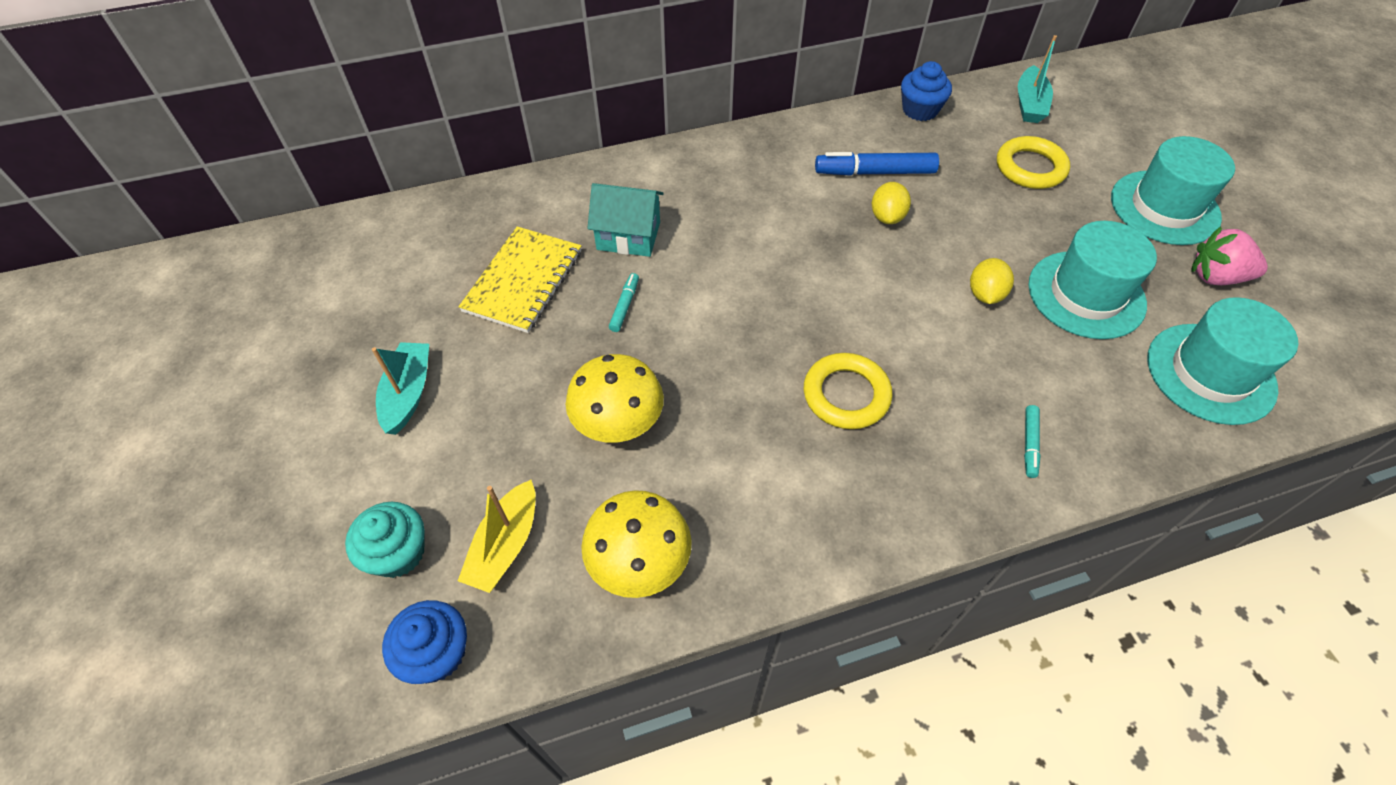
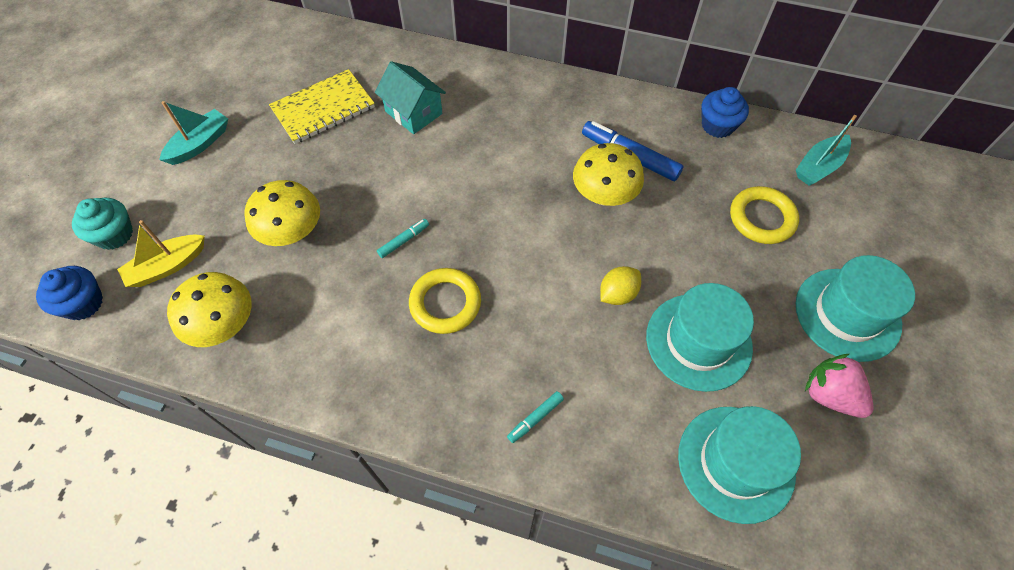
camera: 35 degrees right, 5 degrees up
turquoise marker [609,273,639,332] -> turquoise marker moved to [377,219,429,258]
yellow lemon [872,182,911,224] -> yellow mushroom [573,143,644,206]

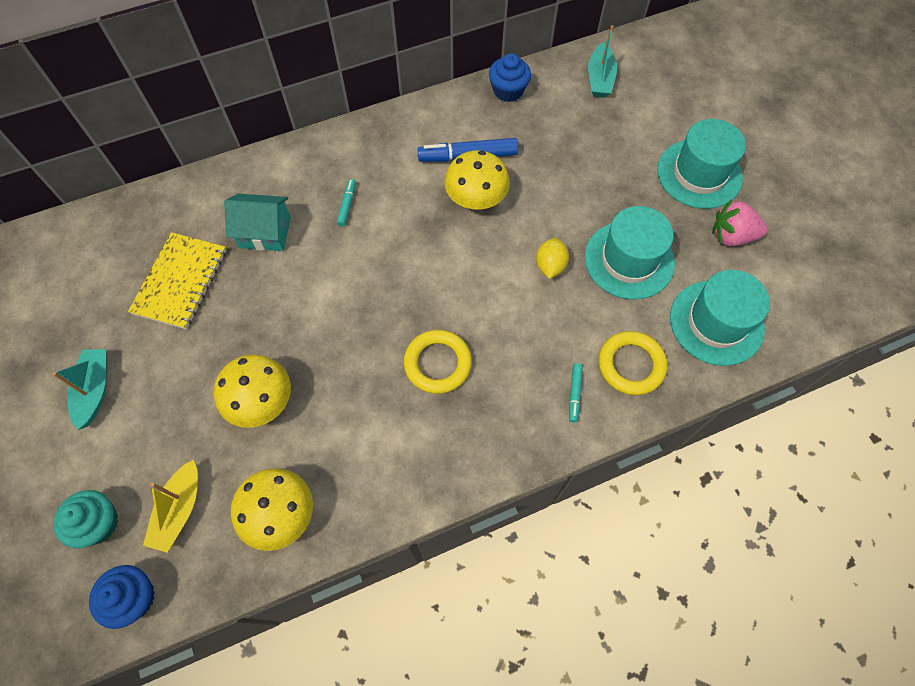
camera: 40 degrees left, 5 degrees up
turquoise marker [377,219,429,258] -> turquoise marker moved to [337,179,356,226]
yellow ring [730,186,799,244] -> yellow ring moved to [599,331,667,395]

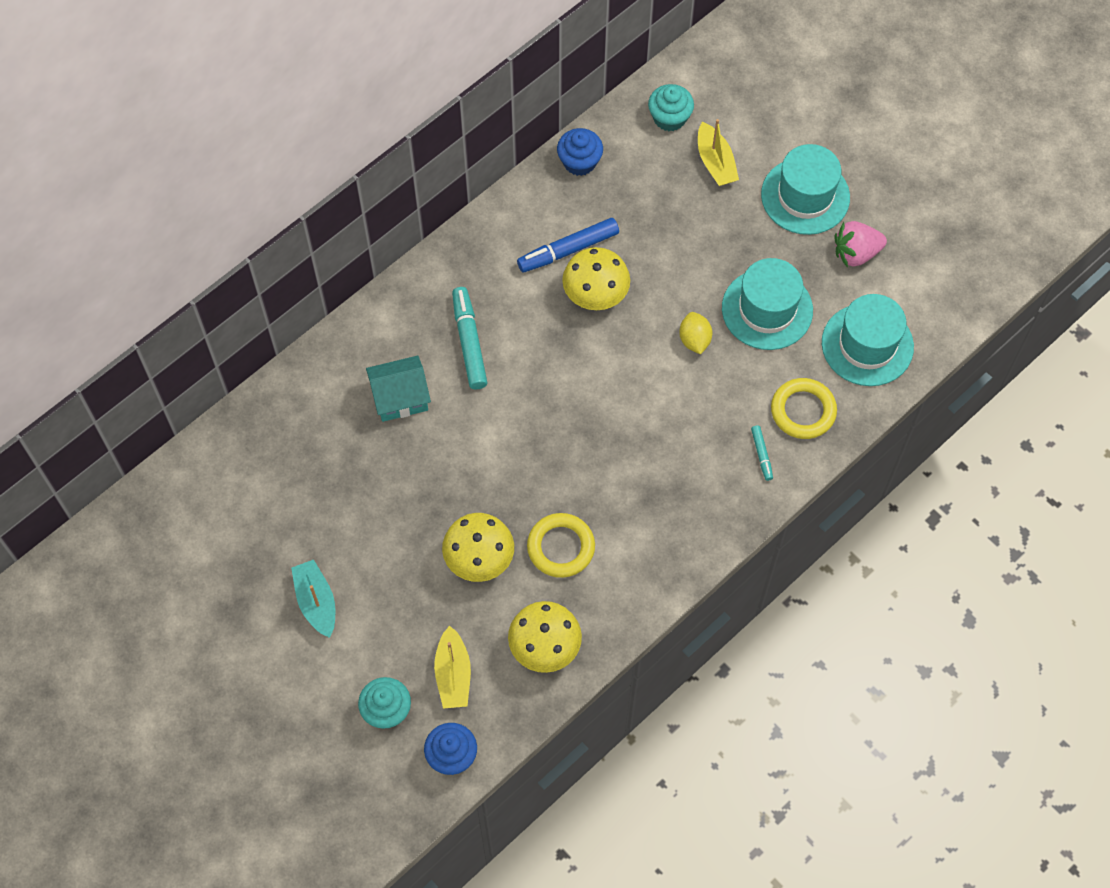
camera: 20 degrees left, 0 degrees up
yellow notebook [128,232,226,329] -> none
turquoise marker [337,179,356,226] -> turquoise marker [452,287,487,390], size x1.94
yellow ring [404,330,472,394] -> yellow ring moved to [527,513,595,578]
turquoise boat [588,25,617,98] -> turquoise cupcake [648,84,694,131]
none -> yellow boat [698,119,739,186]

